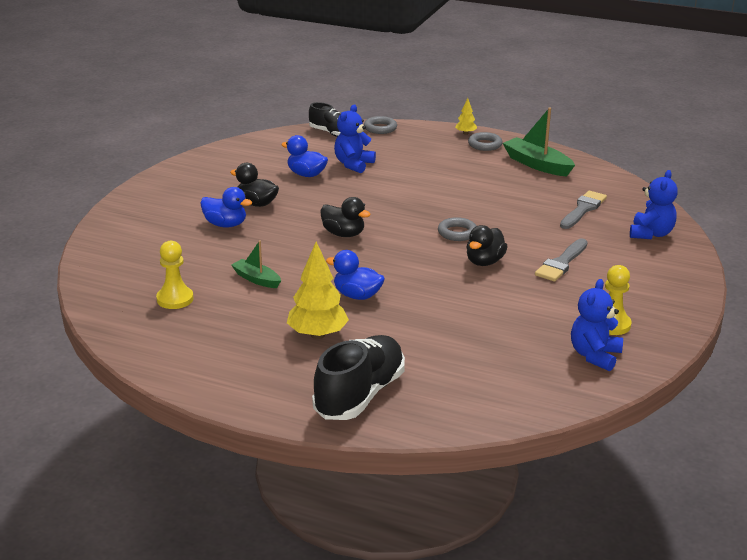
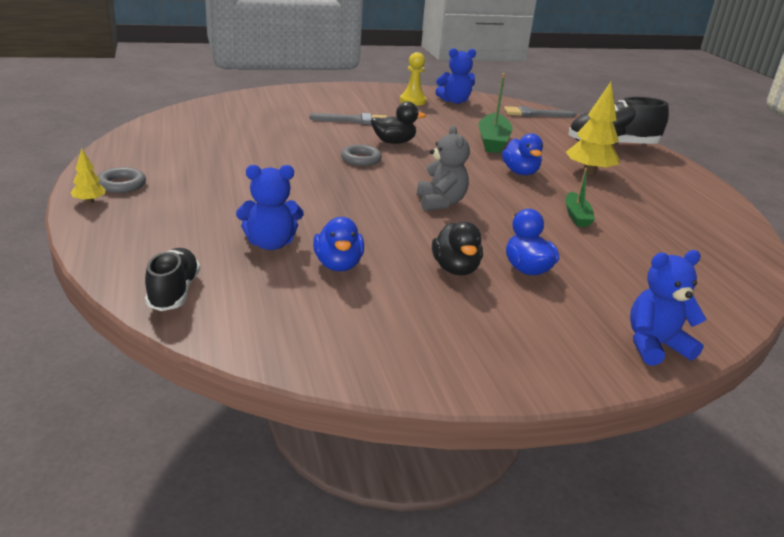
camera: 130 degrees left, 0 degrees up
yellow pawn [156,241,194,309] -> none
black duck [320,197,371,237] -> grey teddy bear [417,125,470,211]
grey ring [364,116,397,134] -> none
green boat [503,107,575,177] -> green boat moved to [479,73,513,153]
grey brush [560,191,607,229] -> grey brush moved to [504,106,575,117]
blue teddy bear [630,170,678,239] -> blue teddy bear moved to [630,250,707,366]

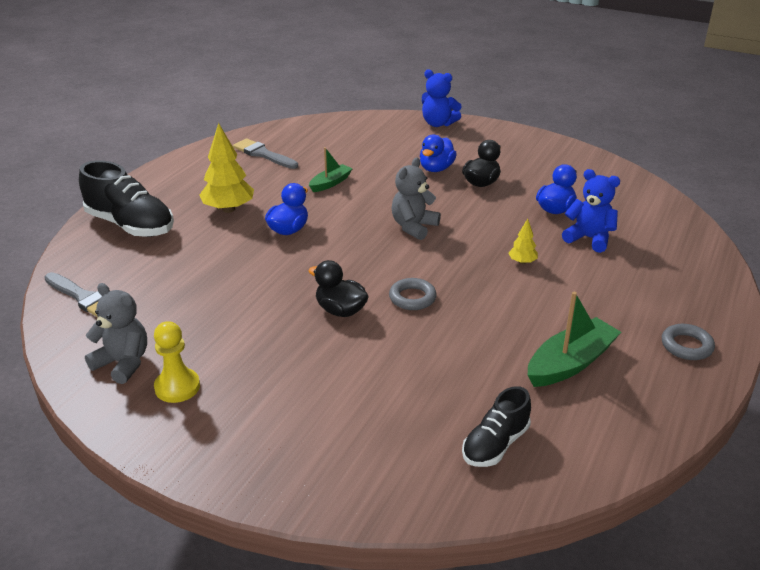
camera: 135 degrees left, 5 degrees up
yellow tree [71,148,106,204] -> yellow tree moved to [508,219,538,264]
black shoe [145,248,200,311] -> black shoe moved to [462,386,531,467]
grey brush [309,113,387,125] -> grey brush moved to [233,138,298,169]
blue teddy bear [435,48,476,104] -> grey teddy bear [85,283,147,384]
green boat [479,73,513,153] -> green boat moved to [528,292,621,387]

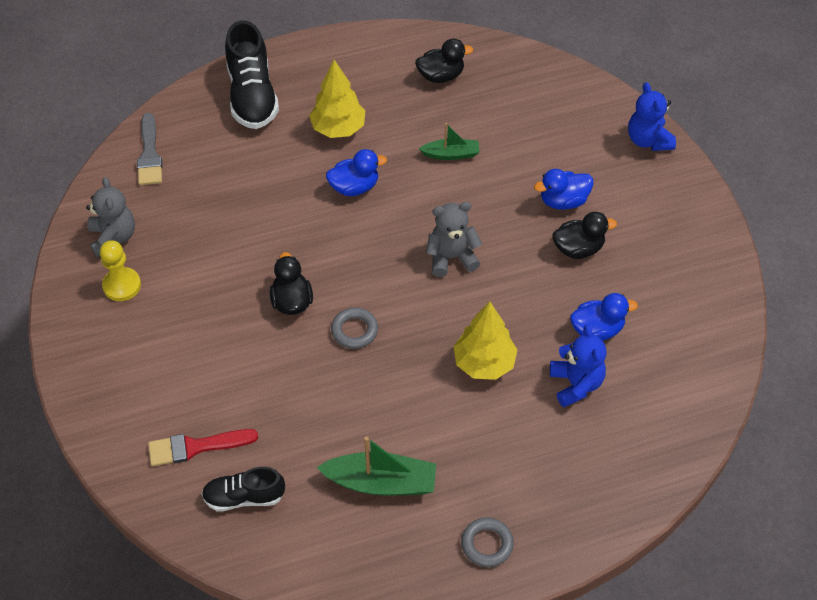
camera: 45 degrees right, 20 degrees up
grey brush [233,138,298,169] -> black duck [415,39,473,83]
yellow tree [508,219,538,264] -> yellow tree [453,302,518,380], size x2.01
none -> red brush [148,429,258,466]

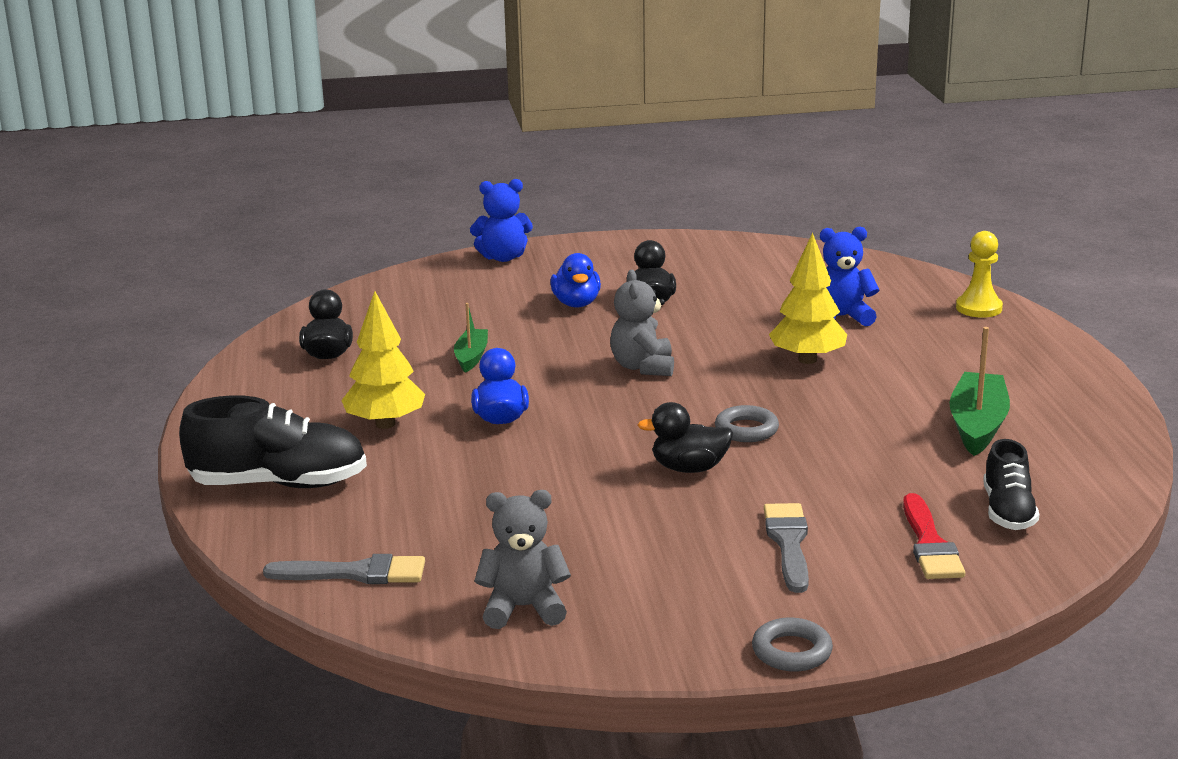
camera: 80 degrees left, 30 degrees down
yellow pawn [100,240,141,301] -> yellow pawn moved to [956,231,1003,318]
grey ring [461,518,514,567] -> grey ring moved to [752,618,833,671]
blue duck [570,293,638,341] -> none
none -> grey brush [764,503,809,593]

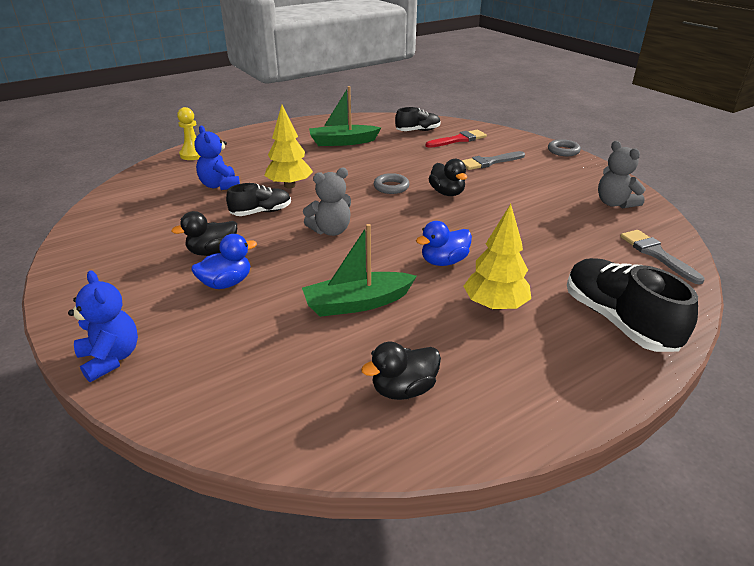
camera: 115 degrees left, 10 degrees up
green boat [454,303,488,373] -> green boat [302,224,417,317], size x1.66
none -> black shoe [226,183,291,216]

